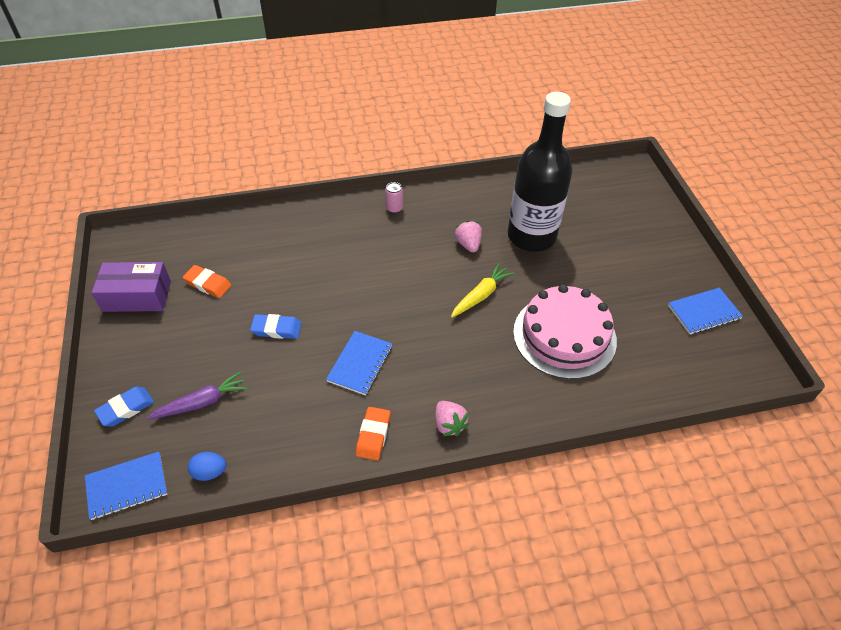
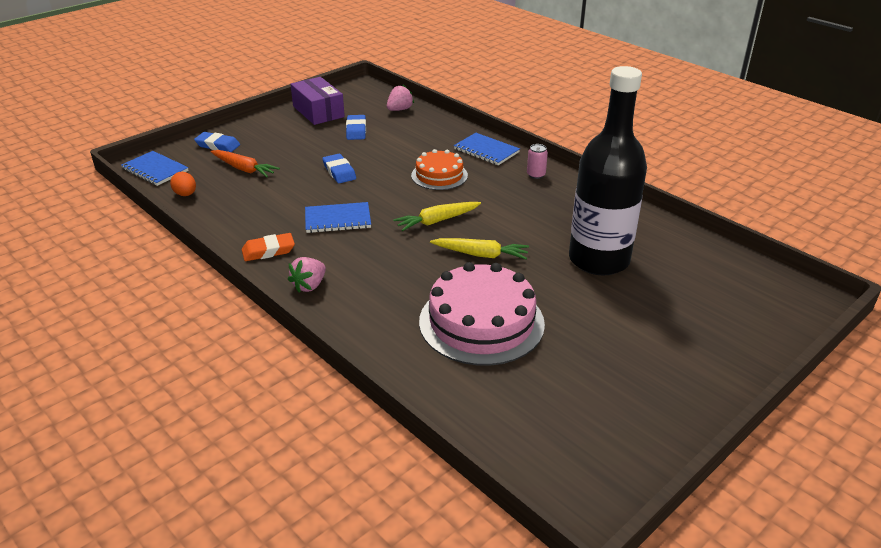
camera: 60 degrees right, 15 degrees down
purple carrot [147,372,248,419] -> orange carrot [210,150,280,177]
orange eraser [183,265,232,298] -> blue eraser [346,115,366,140]
blue egg [188,452,227,481] -> orange egg [170,172,196,196]
pink strawberry [454,220,482,253] -> pink strawberry moved to [387,85,414,111]
blue notebook [668,288,743,334] -> blue notebook moved to [454,133,520,165]
none -> yellow carrot [393,202,481,231]
none -> orange cake [411,149,468,190]

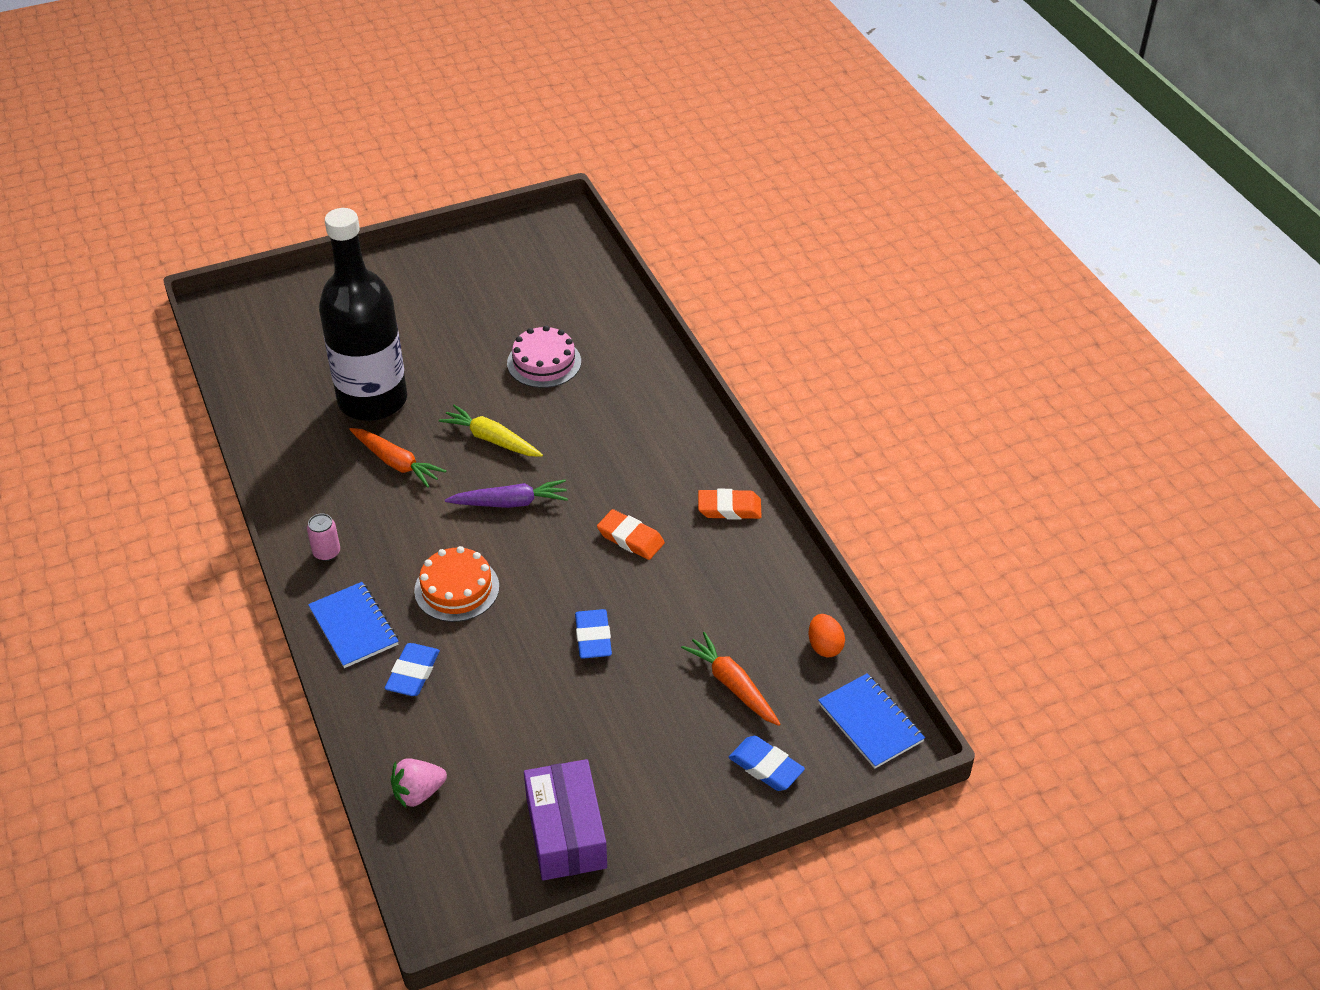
camera: 160 degrees left, 10 degrees up
pink strawberry [288,257,326,292] -> none
blue notebook [305,202,371,233] -> orange eraser [597,509,665,560]
blue eraser [346,115,366,140] -> blue eraser moved to [385,643,440,696]
yellow carrot [393,202,481,231] -> purple carrot [445,480,568,508]
pink cake [419,262,545,366] -> pink cake [507,325,581,388], size x0.59
none -> orange carrot [349,428,446,488]

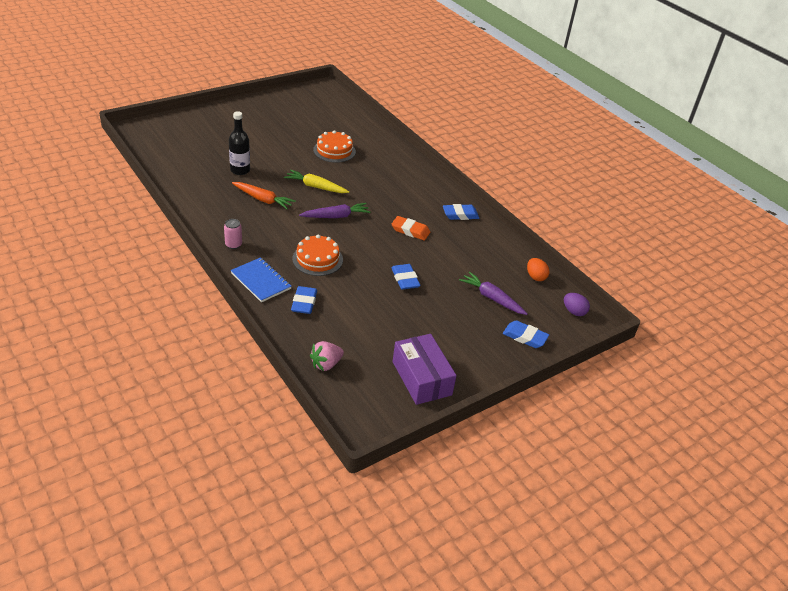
camera: 15 degrees left, 5 degrees down
black bottle [319,208,407,421] -> black bottle [229,111,250,175], size x0.48
pink cake [507,325,581,388] -> orange cake [313,130,356,163]
orange carrot [681,632,780,726] -> purple carrot [459,272,528,315]
orange eraser [698,489,762,520] -> blue eraser [443,204,479,220]
blue notebook [818,673,925,769] -> purple egg [564,293,590,316]

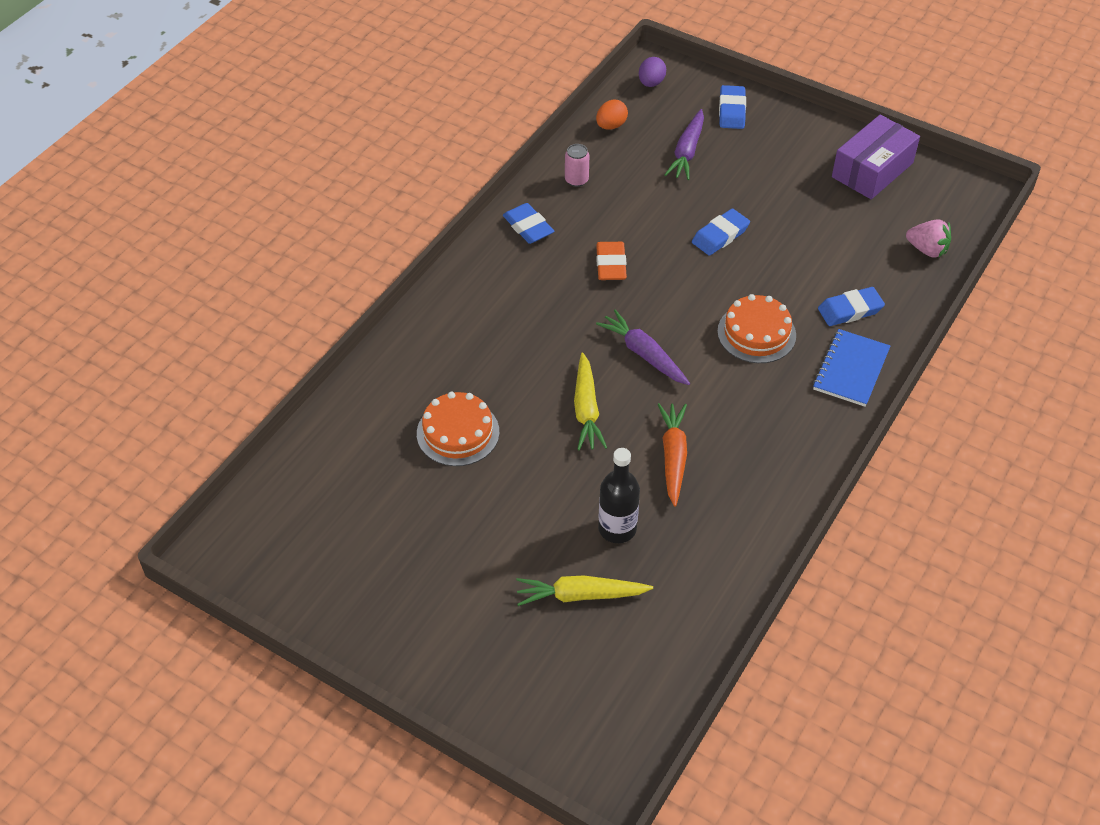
camera: 110 degrees left, 10 degrees up
pink can [224,219,242,249] -> pink can moved to [565,144,590,187]
none -> yellow carrot [516,575,653,606]

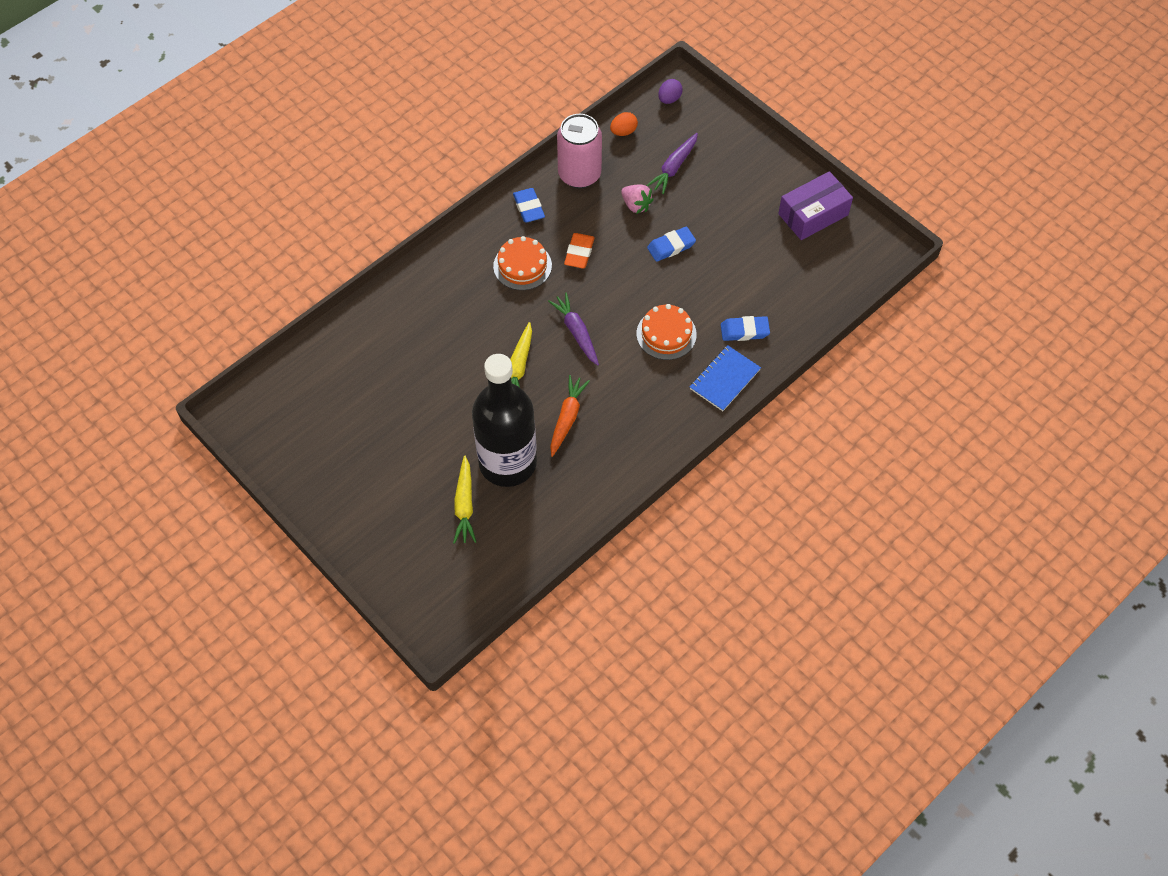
camera: 15 degrees right, 10 degrees up
orange cake [417,392,499,466] -> orange cake moved to [493,236,552,290]
yellow carrot [516,575,653,606] -> yellow carrot turned 105 degrees counterclockwise [453,456,476,544]
pink can [565,144,590,187] -> pink can [557,114,602,188], size x2.28
black bottle [598,448,640,543] -> black bottle [472,354,537,487], size x2.08
blue eraser [719,85,746,129] -> none
pink strawberry [906,219,951,258] -> pink strawberry moved to [621,184,654,214]

